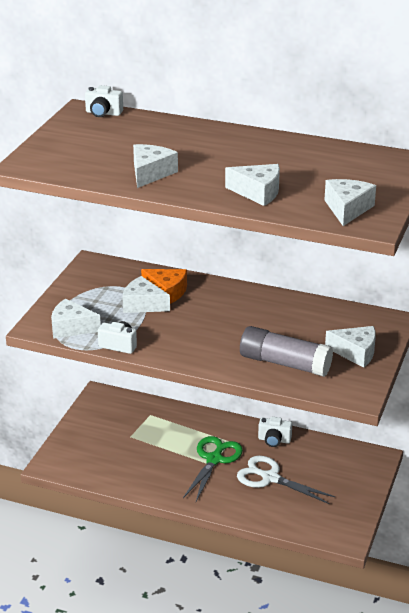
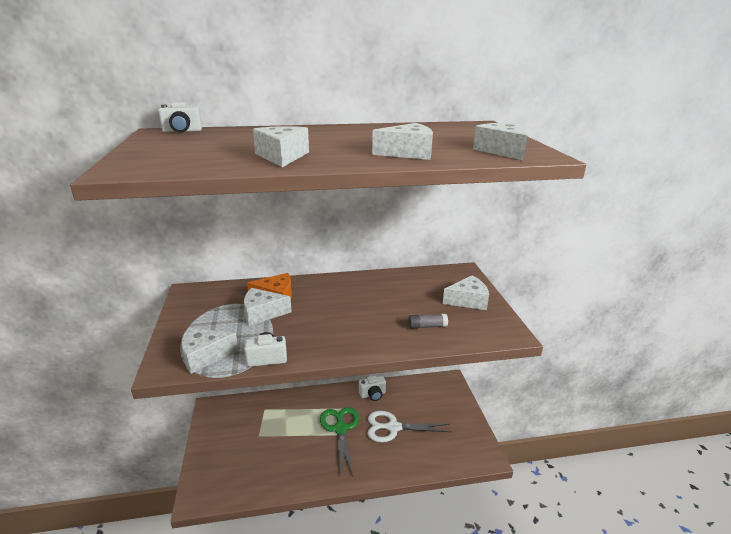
camera: 30 degrees left, 5 degrees down
grey glue stick [240,326,333,377] -> grey glue stick [408,314,448,329], size x0.45

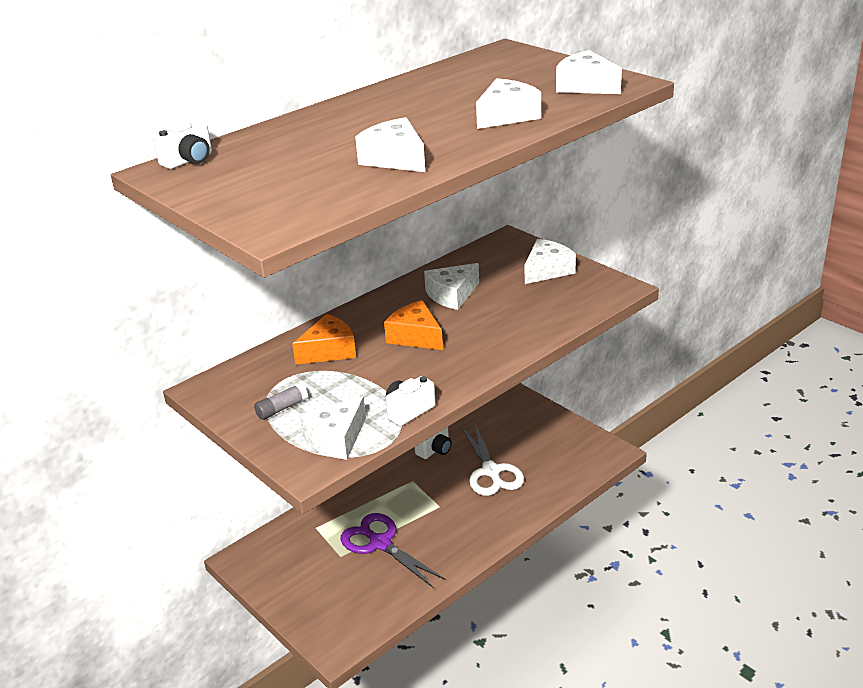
camera: 30 degrees left, 5 degrees up
white cheese [244,288,292,326] -> white cheese moved to [424,263,479,310]
green scissors [320,407,359,476] -> none
white scissors [367,411,452,443] -> white scissors turned 75 degrees counterclockwise [461,422,524,496]
grey glue stick [408,314,448,329] -> grey glue stick moved to [254,383,308,420]
none -> purple scissors [340,513,446,588]
none -> orange cheese [384,300,443,350]

